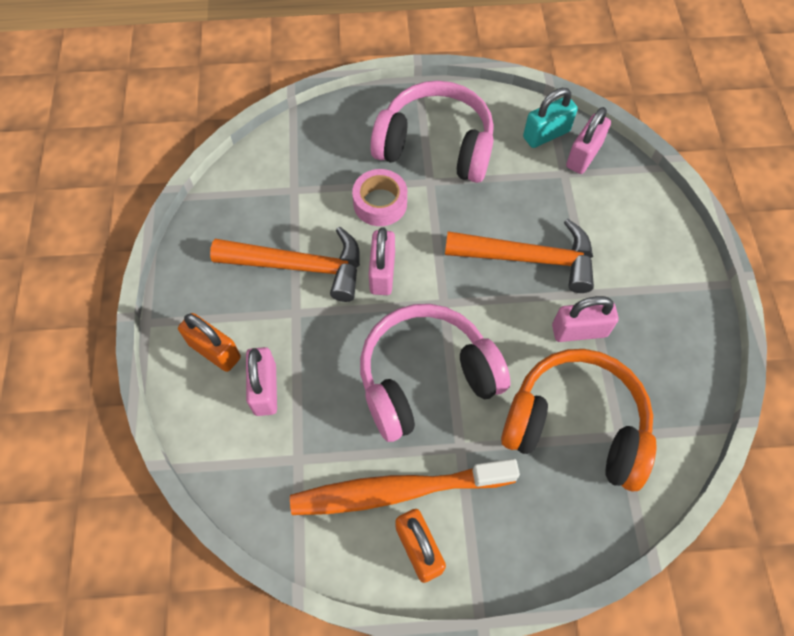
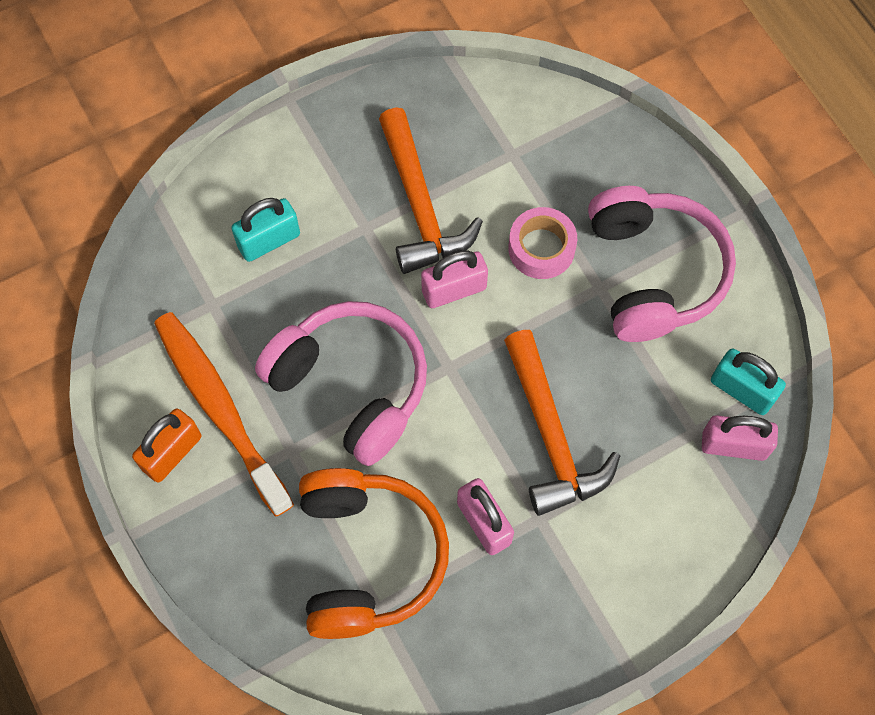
camera: 65 degrees right, 5 degrees up
orange padlock [178,313,241,372] -> none
pink padlock [246,347,277,416] -> turquoise padlock [231,198,300,262]

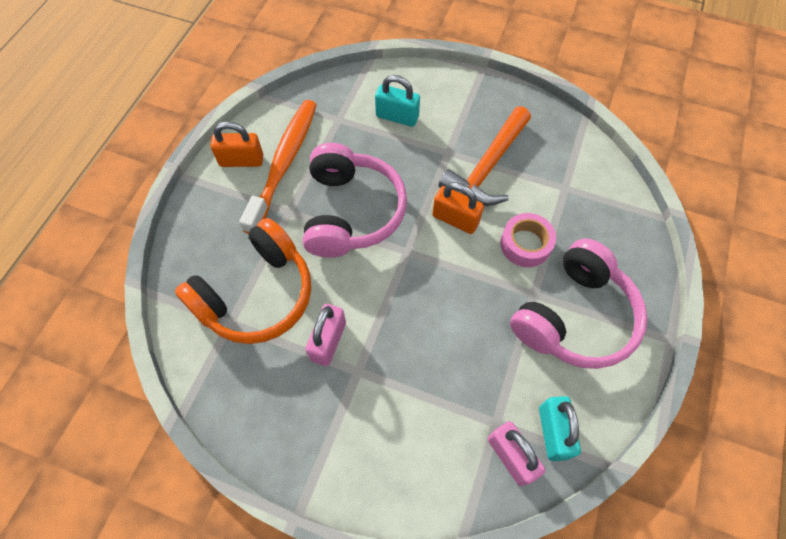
camera: 50 degrees right, 5 degrees down
pink padlock [421,251,488,308] -> orange padlock [432,182,484,234]
orange hammer [504,330,620,516] -> none

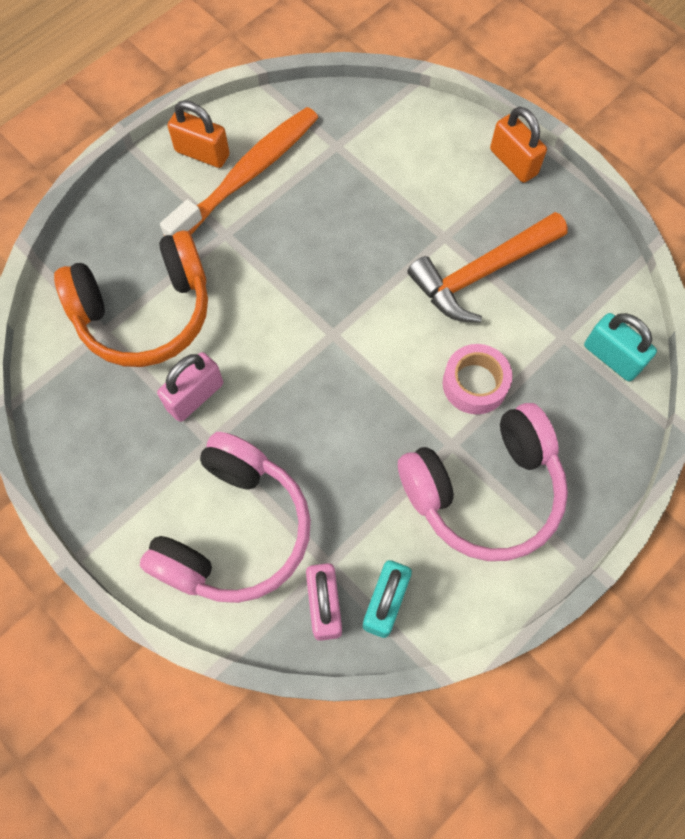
camera: 25 degrees right, 5 degrees up
pink headphones [303,143,407,258] -> pink headphones moved to [140,432,311,603]
turquoise padlock [375,75,420,127] -> turquoise padlock moved to [584,313,657,381]
orange padlock [432,182,484,234] -> orange padlock moved to [490,107,547,183]

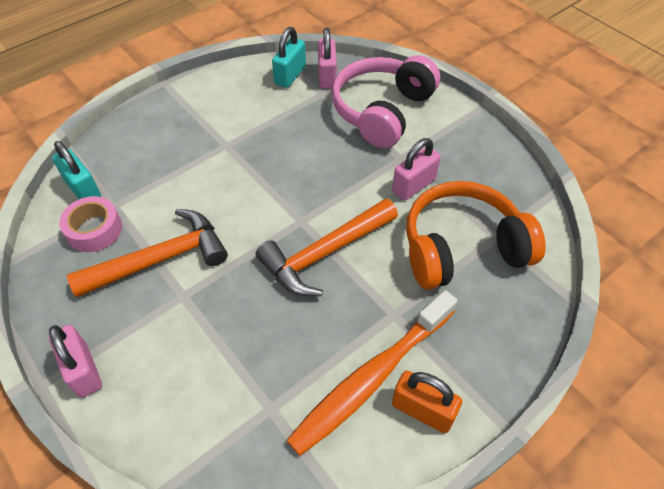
camera: 175 degrees left, 15 degrees down
pink headphones [398,403,568,561] -> none
pink tape [443,344,512,414] -> pink tape moved to [59,196,122,252]
orange padlock [490,107,547,183] -> pink padlock [49,325,102,398]
none -> orange hammer [256,198,398,296]

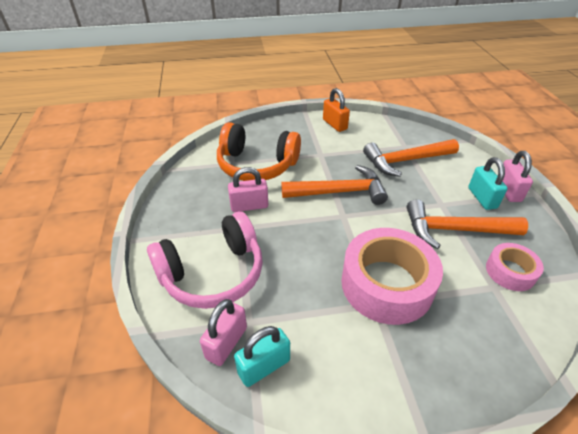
camera: 150 degrees left, 10 degrees down
turquoise padlock [52,141,101,199] -> turquoise padlock moved to [468,157,508,210]
orange toothbrush [287,290,457,456] -> none
none -> pink tape [341,228,443,325]
none -> orange hammer [363,139,459,177]

